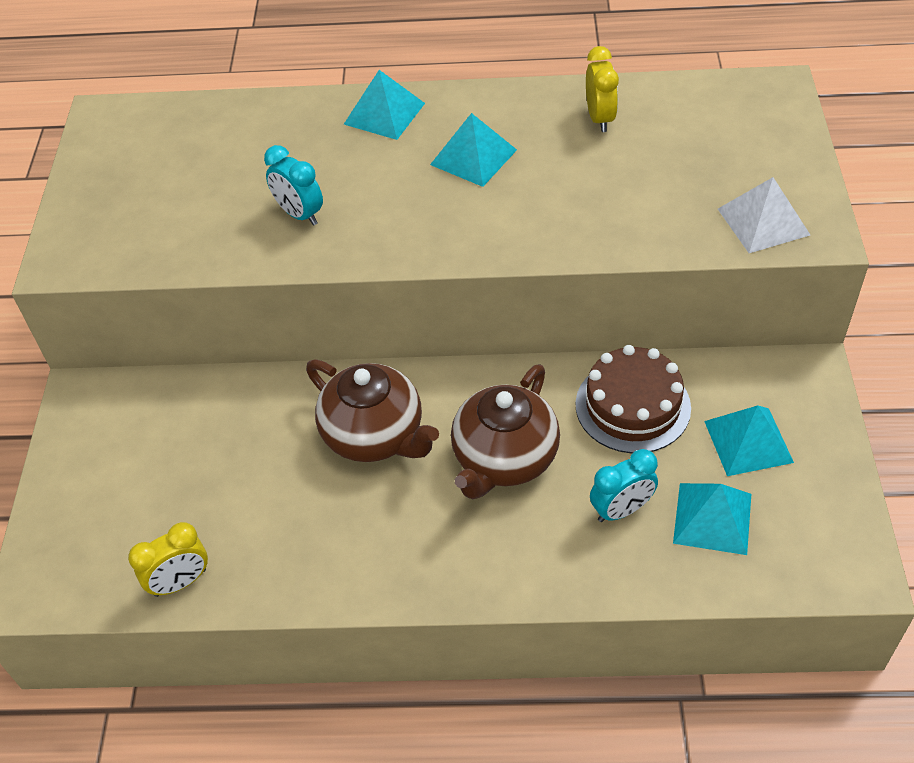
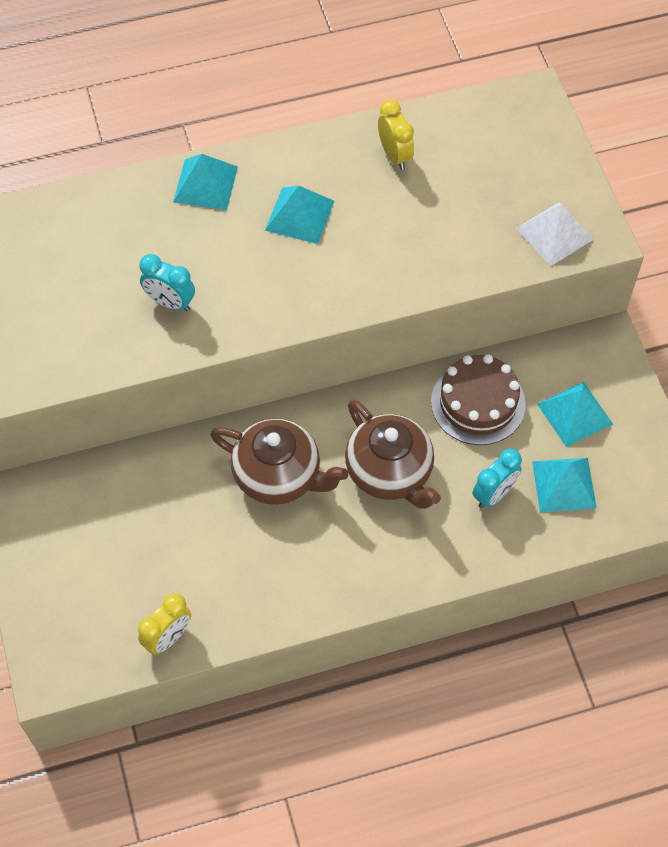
camera: 20 degrees left, 10 degrees up
brown teapot [451,364,560,500] -> brown teapot turned 45 degrees counterclockwise [345,399,441,509]

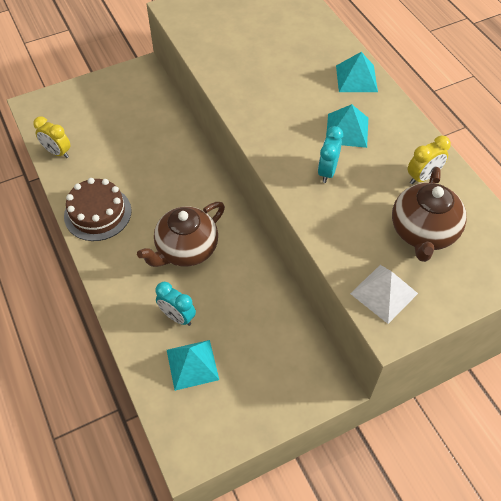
camera: 80 degrees right, 5 degrees down
turquoise clock [140,254,195,311] -> turquoise clock moved to [318,126,343,183]
brown teapot [210,419,348,505] -> brown teapot moved to [392,167,467,262]
brown cake [431,354,526,445] -> brown cake moved to [64,178,132,241]
turquoise pyramid [537,382,613,447] -> none

